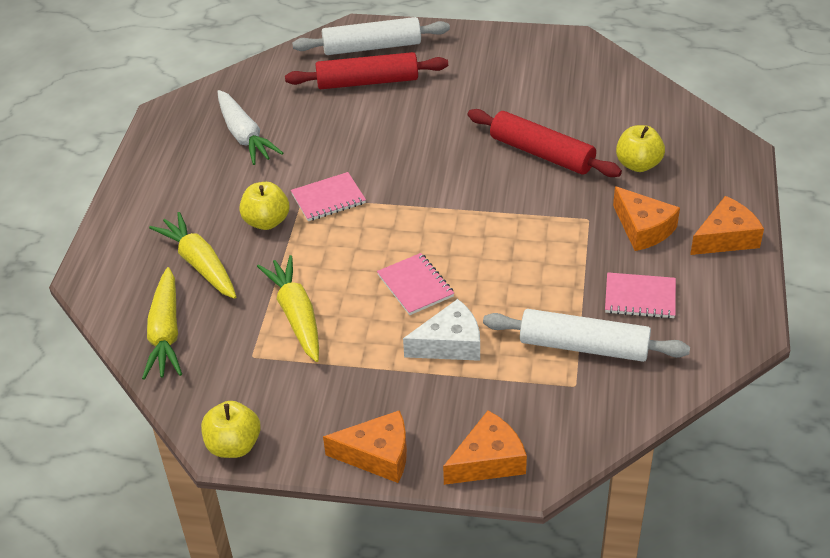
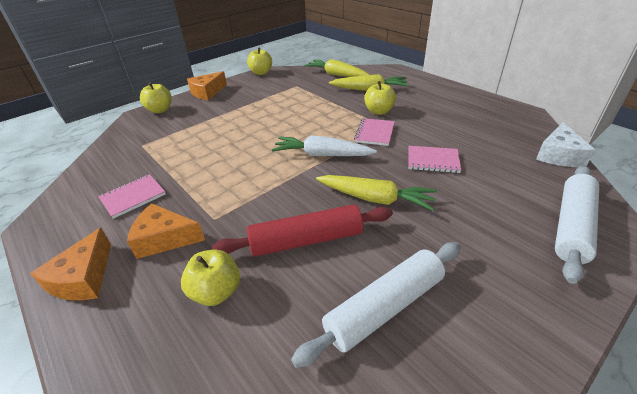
camera: 130 degrees right, 5 degrees down
white carrot [217,90,283,165] -> white carrot moved to [272,136,377,156]
yellow carrot [257,255,319,362] -> yellow carrot moved to [316,175,437,211]
red rolling pin [285,52,448,89] -> none
pink notebook [377,253,454,315] -> pink notebook moved to [408,146,461,173]
white cheese [403,299,480,361] -> white cheese moved to [536,122,595,167]
orange cheese [443,410,527,485] -> yellow apple [140,82,172,113]
white rolling pin [483,309,690,362] -> white rolling pin moved to [291,242,461,368]

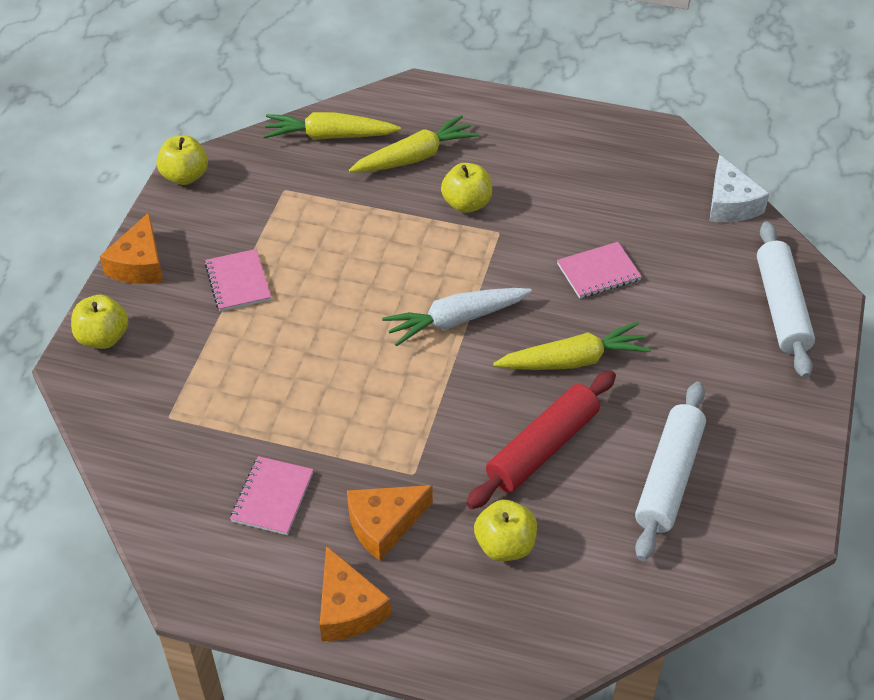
camera: 35 degrees left, 10 degrees up
pink notebook [354,118,395,146] -> pink notebook moved to [205,249,271,311]

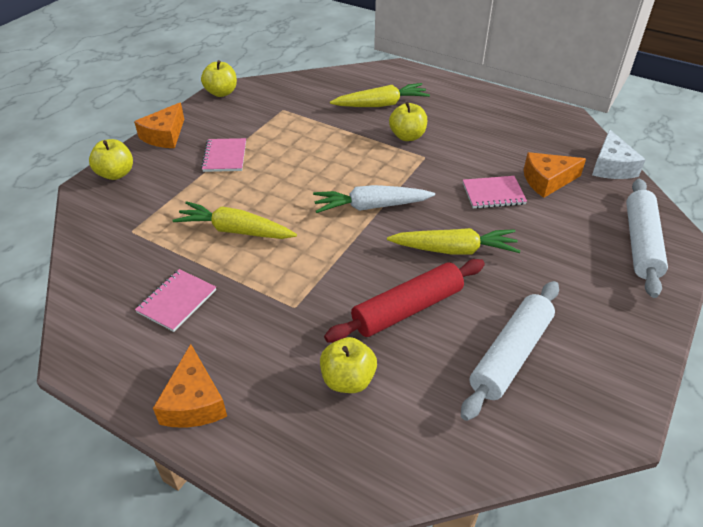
camera: 15 degrees right, 5 degrees down
yellow carrot [263,112,401,140] -> yellow carrot moved to [172,201,297,239]
orange cheese [347,485,433,561] -> orange cheese moved to [524,152,586,198]

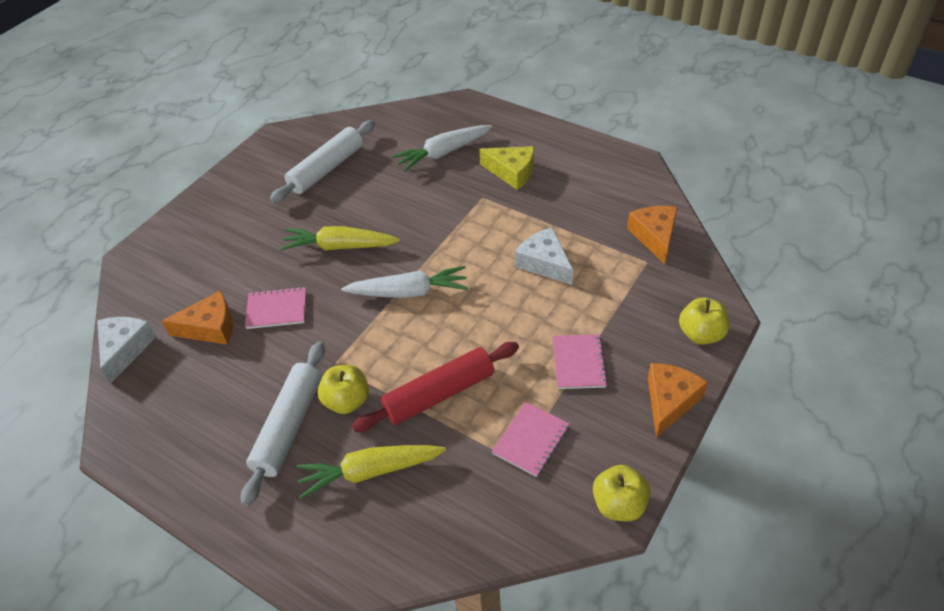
camera: 175 degrees left, 5 degrees up
pink notebook [135,269,216,332] -> pink notebook moved to [492,402,570,477]
orange cheese [153,344,227,428] -> orange cheese moved to [627,206,678,264]
yellow carrot [172,201,297,239] -> white cheese [515,227,573,285]
yellow apple [320,337,377,393] -> white carrot [392,125,492,171]
red rolling pin [324,259,485,343] -> red rolling pin moved to [352,342,519,432]
white rolling pin [626,179,668,298] -> white rolling pin moved to [241,341,325,506]
none -> yellow cheese [479,146,534,190]

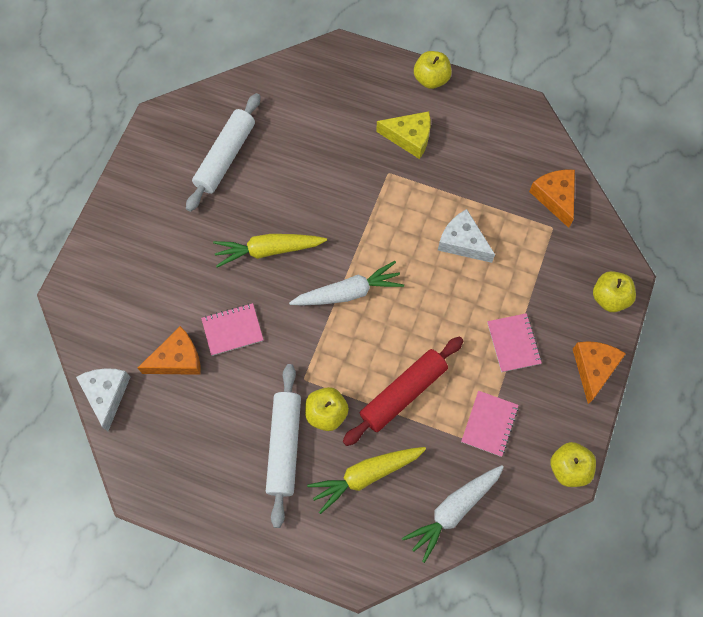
camera: 15 degrees left, 20 degrees up
white carrot [392,125,492,171] -> white carrot moved to [402,465,504,563]
none -> yellow apple [414,51,451,89]

